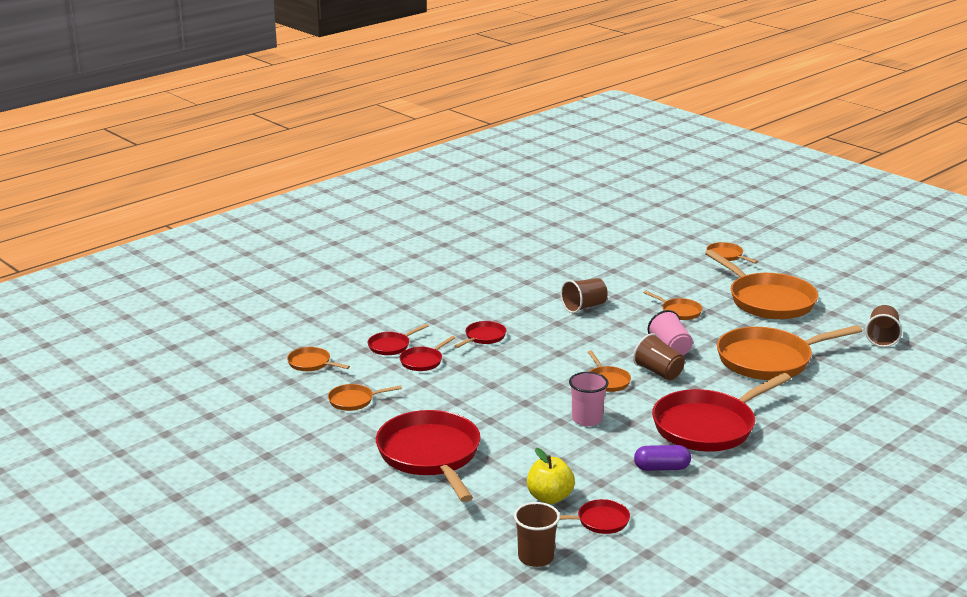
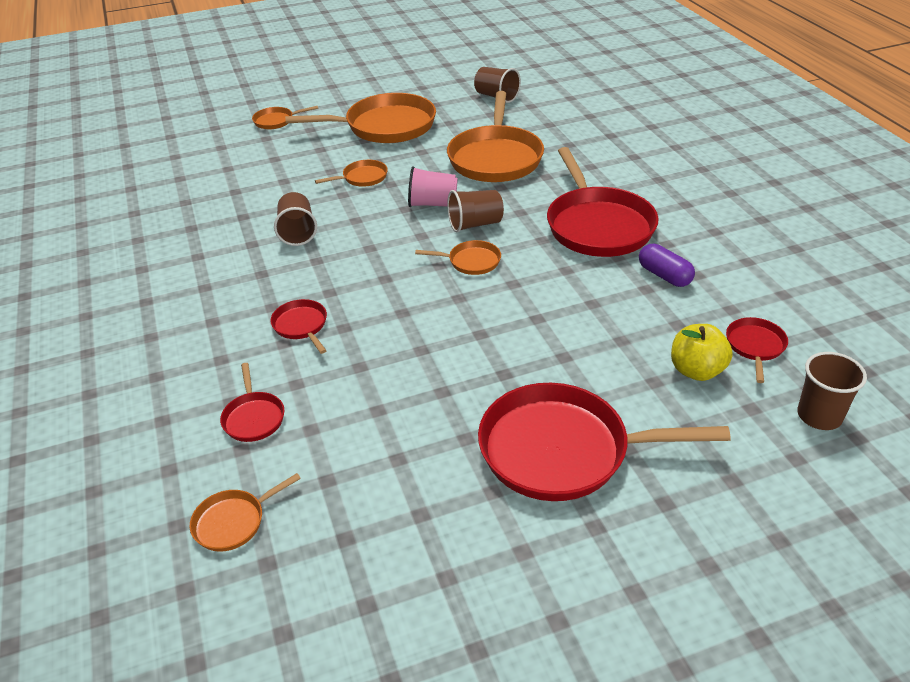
camera: 65 degrees left, 15 degrees up
orange pan [328,384,402,411] -> none
red pan [400,336,455,371] -> none
pink cup [569,372,608,426] -> none
purple capsule [634,445,691,471] -> purple capsule turned 60 degrees counterclockwise [639,244,695,287]

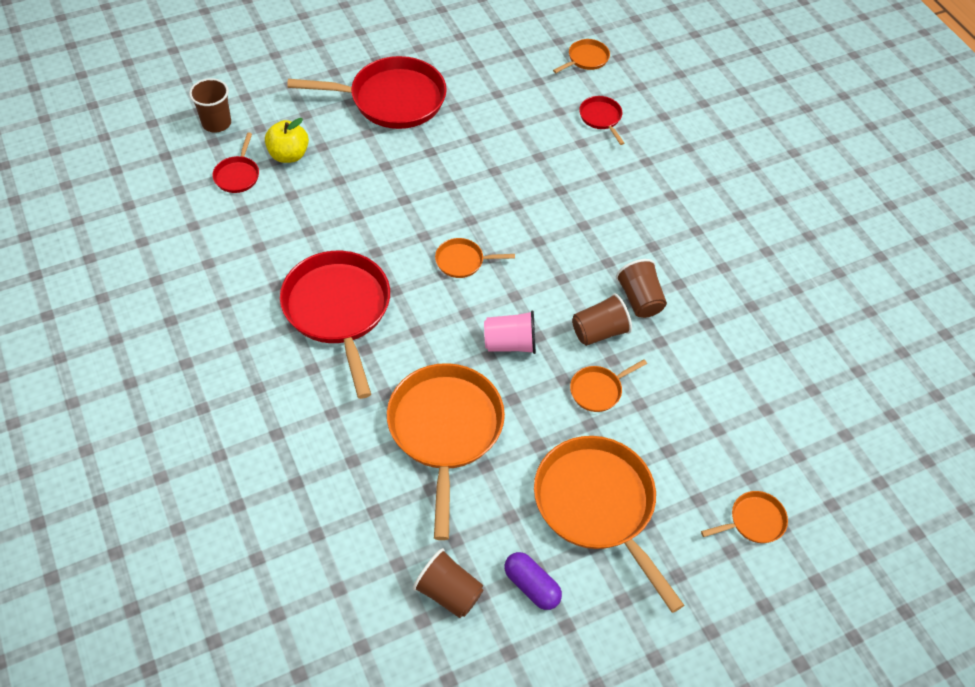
camera: 170 degrees right, 15 degrees up
red pan [270,299,327,354] -> none
orange pan [285,93,436,143] -> orange pan turned 75 degrees clockwise [534,436,684,613]
brown cup [447,190,504,232] -> brown cup moved to [572,293,632,346]
purple capsule [639,244,695,287] -> purple capsule moved to [504,552,562,610]

